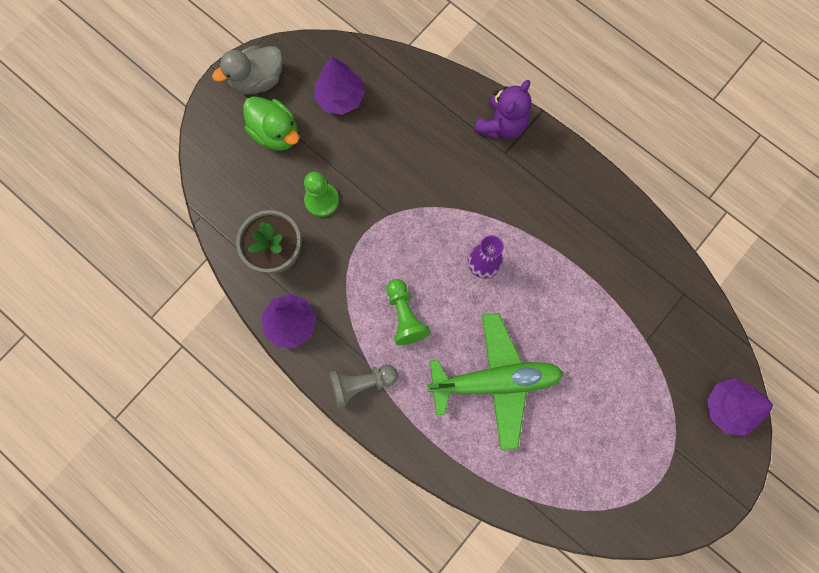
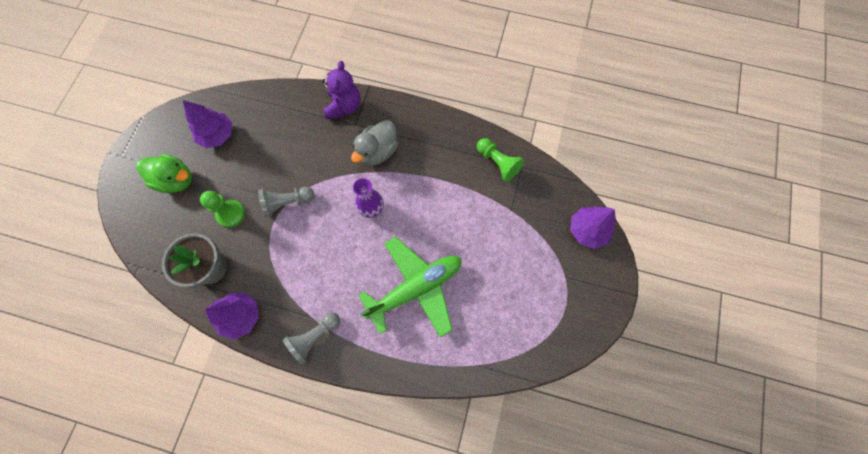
camera: 25 degrees left, 5 degrees down
grey duck [212,45,283,95] -> grey duck moved to [351,120,398,166]
green pawn [386,279,431,346] -> green pawn moved to [477,138,524,182]
none -> grey pawn [258,187,314,218]

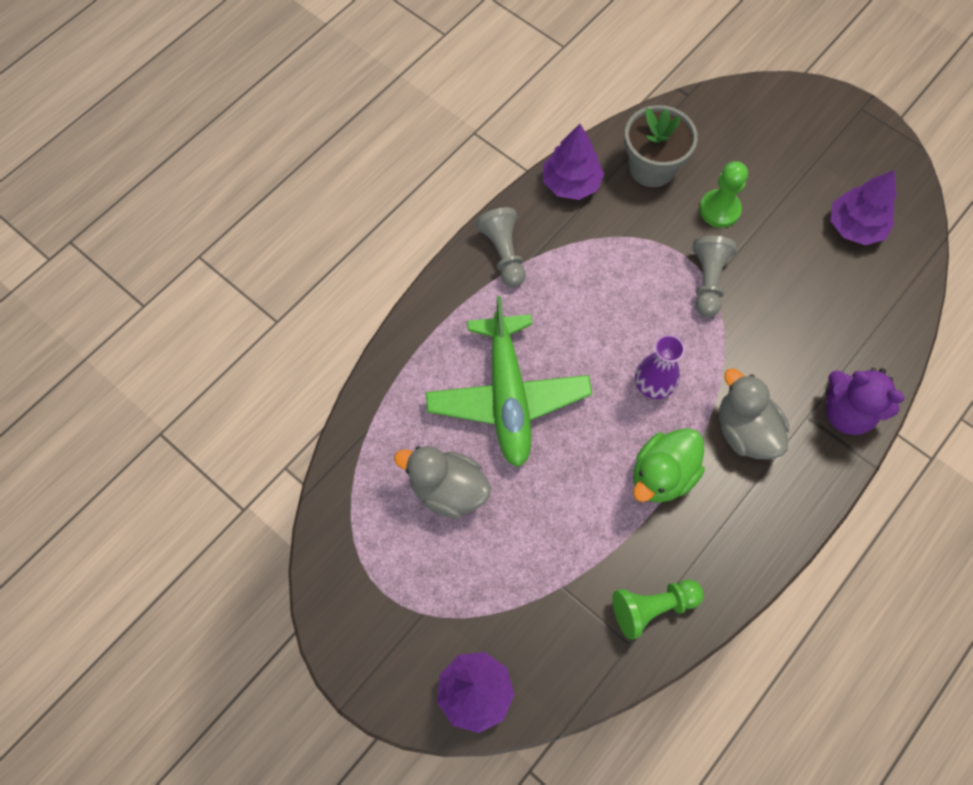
camera: 115 degrees right, 5 degrees down
green duck [136,154,192,193] -> green duck moved to [633,428,705,503]
none -> grey duck [394,446,491,519]

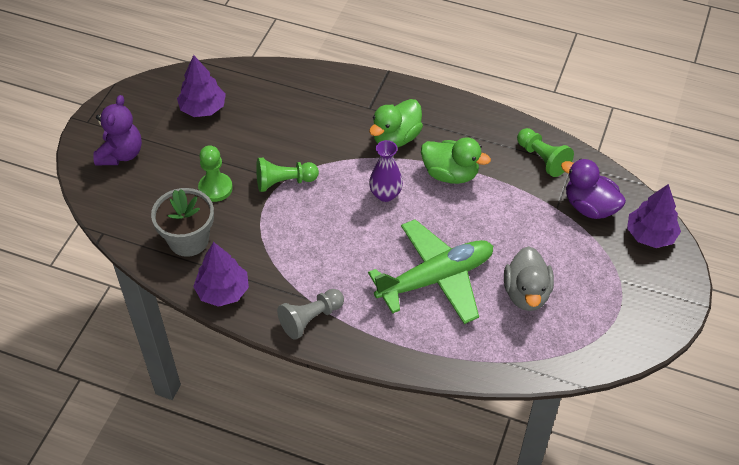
camera: 110 degrees left, 15 degrees down
grey pawn [692,236,737,317] -> green pawn [256,158,319,192]
grey duck [719,368,789,459] -> green duck [369,99,423,148]
purple teddy bear [826,368,905,435] -> purple teddy bear moved to [93,95,142,165]
none -> purple duck [561,159,626,219]

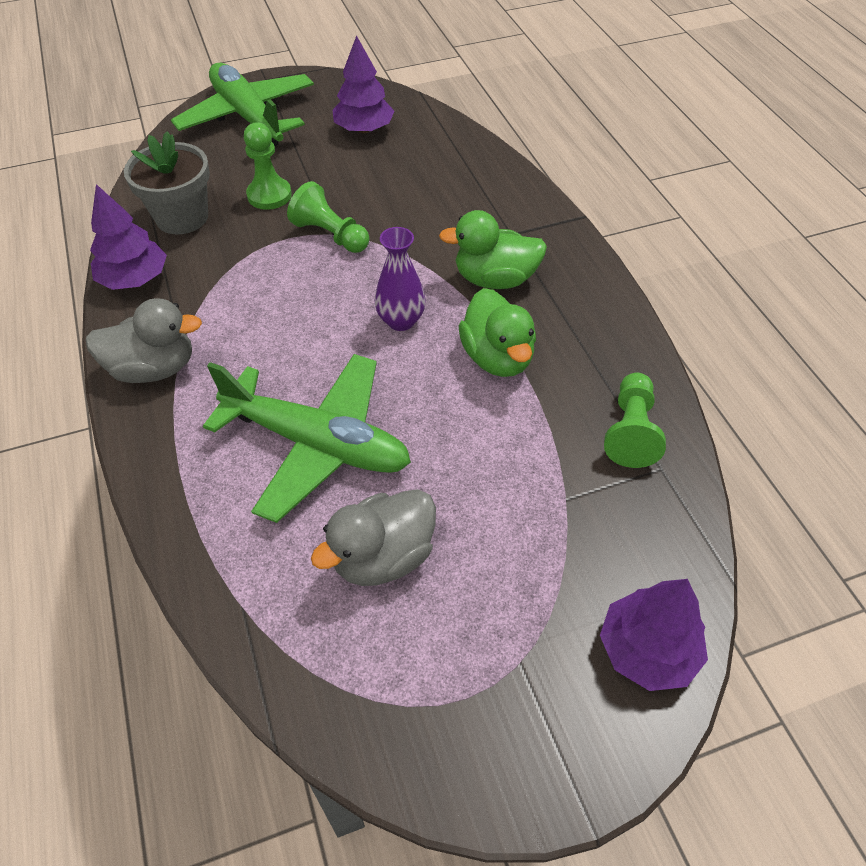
camera: 50 degrees right, 0 degrees up
purple teddy bear [93,95,142,165] -> green plane [171,62,314,146]
grey pawn [277,289,344,340] -> grey duck [85,298,202,383]
purple duck [561,159,626,219] -> none

